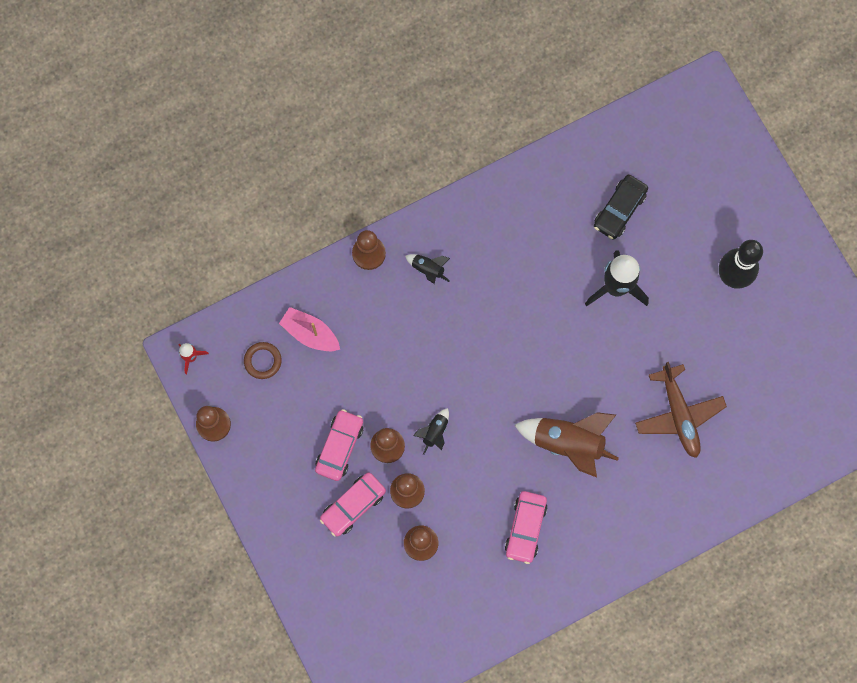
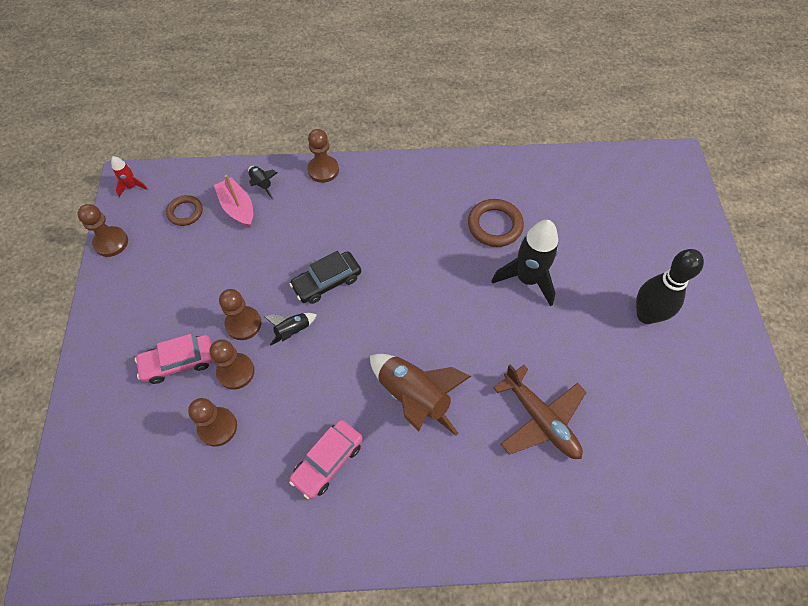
camera: 25 degrees right, 15 degrees down
pink car [315,409,363,481] -> none
black rocket [405,254,450,284] -> black rocket moved to [248,166,277,200]
black car [594,175,648,239] -> black car moved to [290,251,361,304]
brown plane [635,362,727,458] -> brown plane turned 45 degrees counterclockwise [493,364,587,459]
none -> brown ring [468,199,524,247]

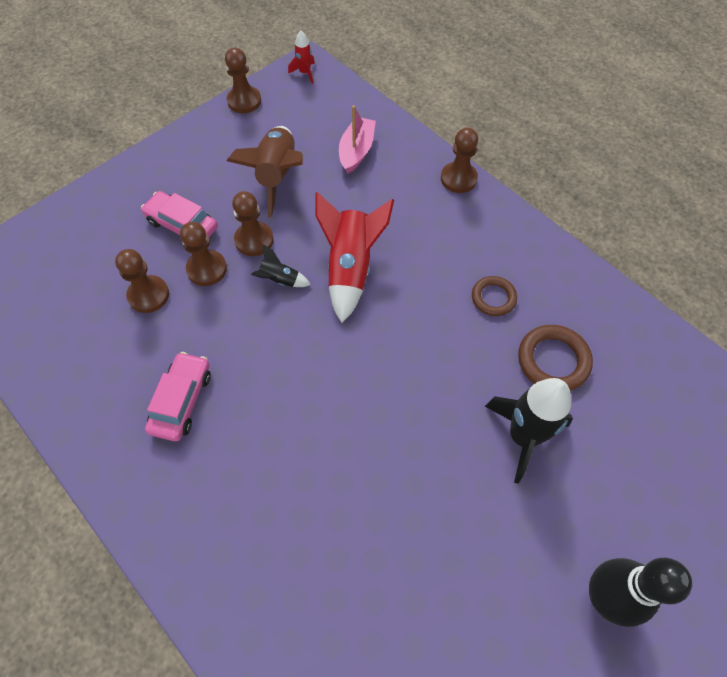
camera: 50 degrees right, 0 degrees up
brown ring [166,195,203,226] -> brown ring moved to [472,276,517,316]
black rocket [248,166,277,200] -> none
pink car [289,420,363,499] -> pink car turned 105 degrees clockwise [145,352,211,441]
black car [290,251,361,304] -> red rocket [316,192,394,323]
brown rocket [370,354,471,436] -> brown rocket moved to [227,126,303,217]
brown plane [493,364,587,459] -> none

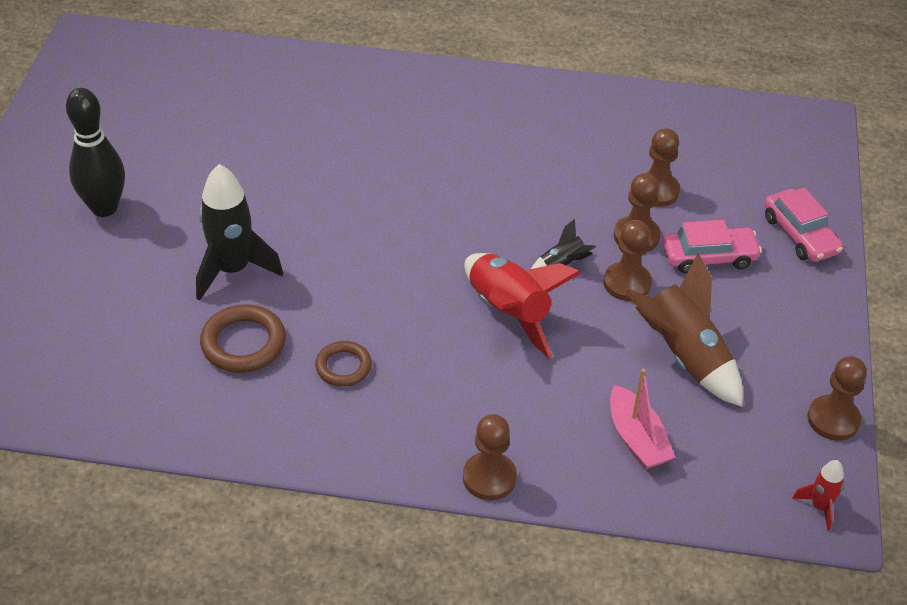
camera: 140 degrees right, 15 degrees down
pink car [145,352,211,441] -> pink car moved to [764,188,843,262]

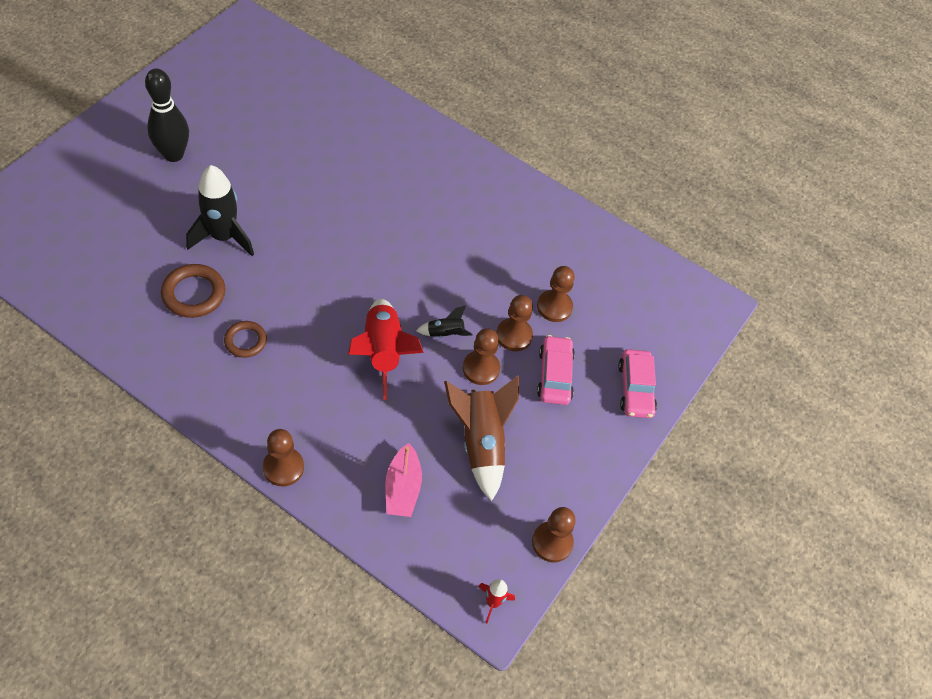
camera: 20 degrees right, 10 degrees up
pink car [663,220,762,273] -> pink car turned 105 degrees counterclockwise [537,335,575,405]

